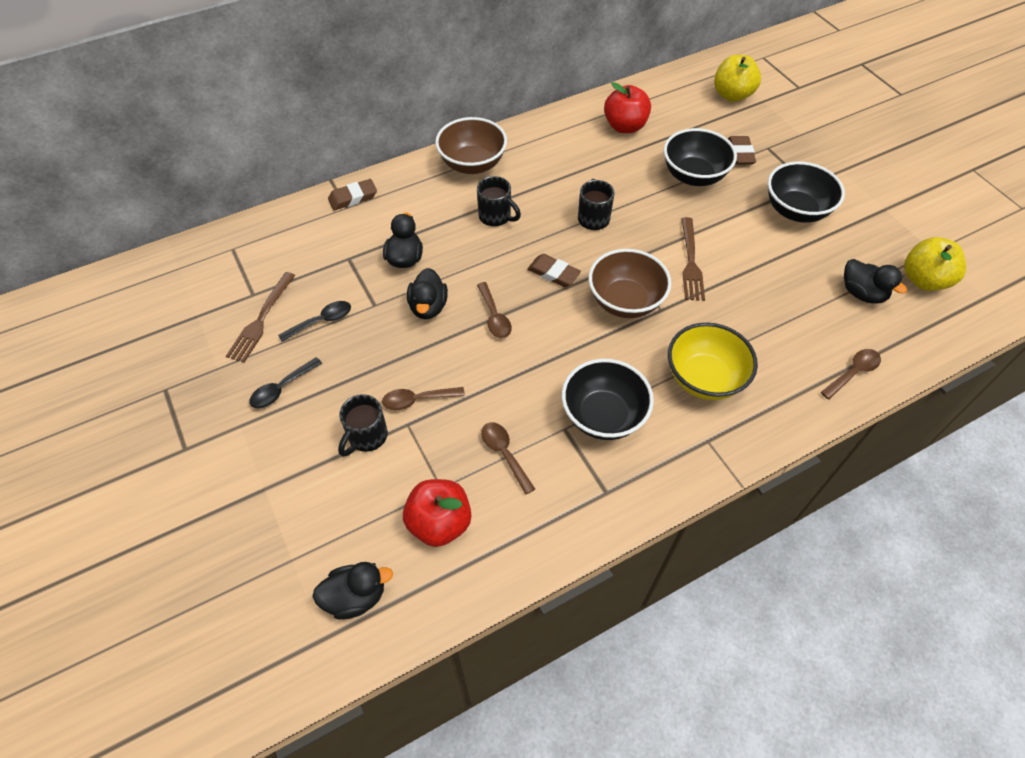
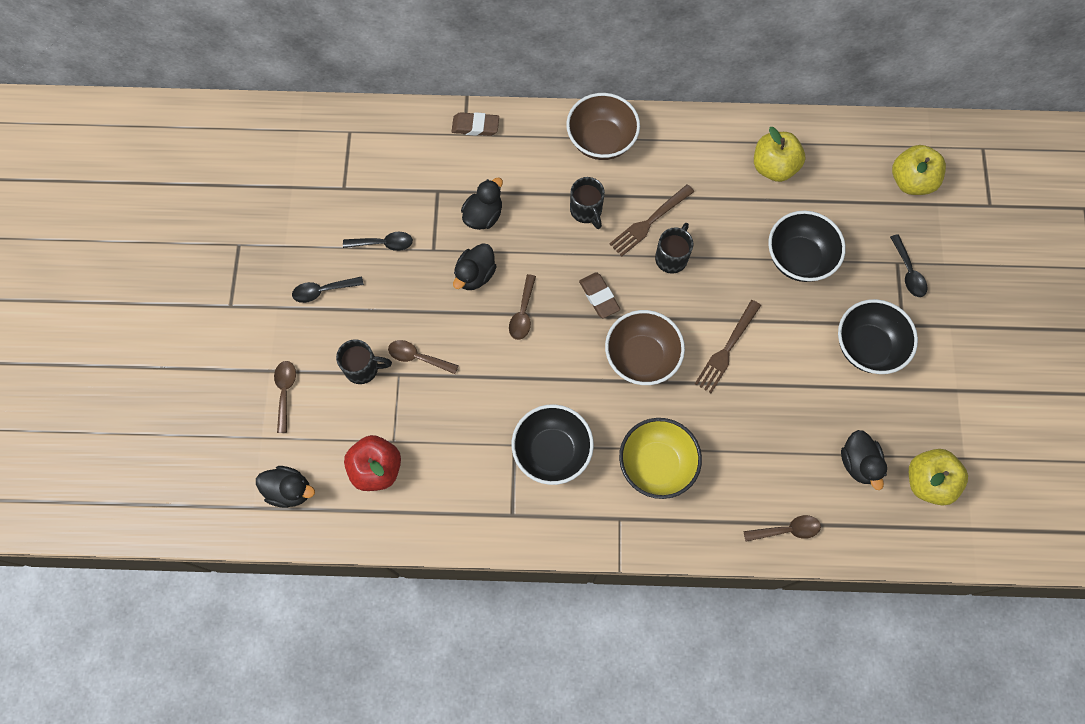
camera: 30 degrees right, 15 degrees up
brown fork [226,272,296,363] -> brown fork moved to [609,184,694,256]
black mug [338,394,388,457] -> black mug turned 150 degrees counterclockwise [336,339,392,384]
brown spoon [481,422,535,495] -> brown spoon moved to [274,361,296,433]
red apple [604,82,651,133] -> yellow apple [754,127,805,182]
brown eraser [728,136,756,165] -> none
none -> black spoon [890,234,927,297]

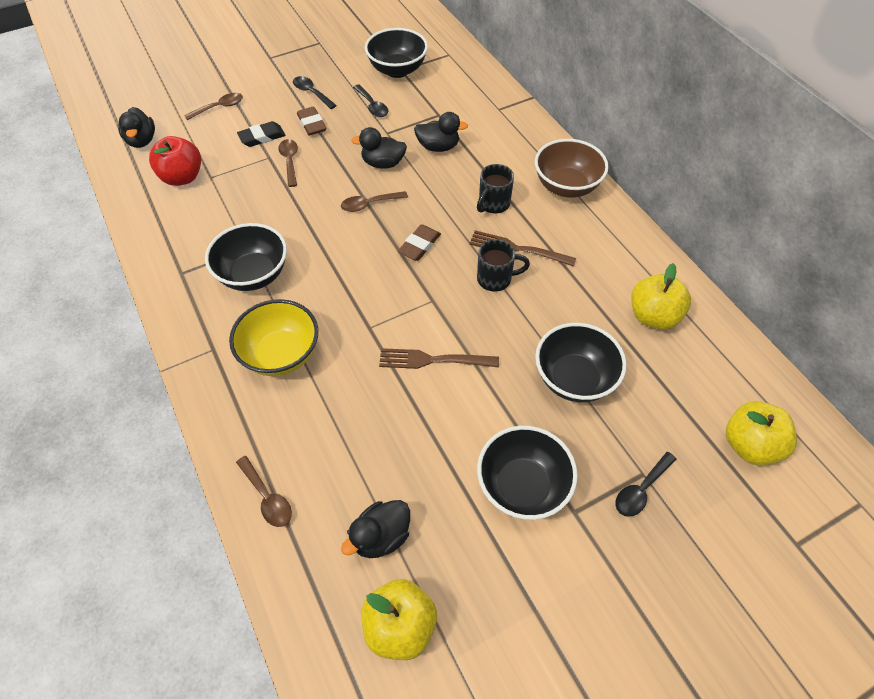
camera: 60 degrees right, 15 degrees down
black mug [336,339,392,384] -> black eraser [237,121,286,147]
brown eraser [451,112,499,136] -> brown eraser moved to [297,106,327,136]
brown bowl [605,310,685,385] -> none
none -> black bowl [365,28,428,78]

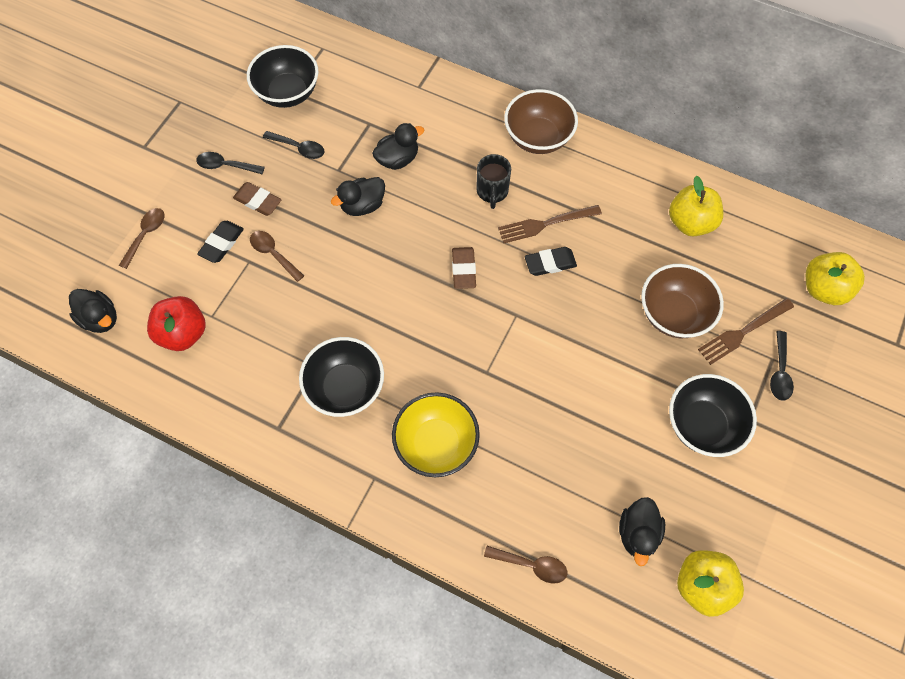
camera: 35 degrees left, 10 degrees up
brown spoon [341,191,408,212] -> none
brown fork [379,348,499,369] -> brown fork moved to [698,298,794,365]
black mug [477,239,530,291] -> black eraser [525,247,577,276]
black bowl [535,323,627,402] -> brown bowl [641,264,724,338]

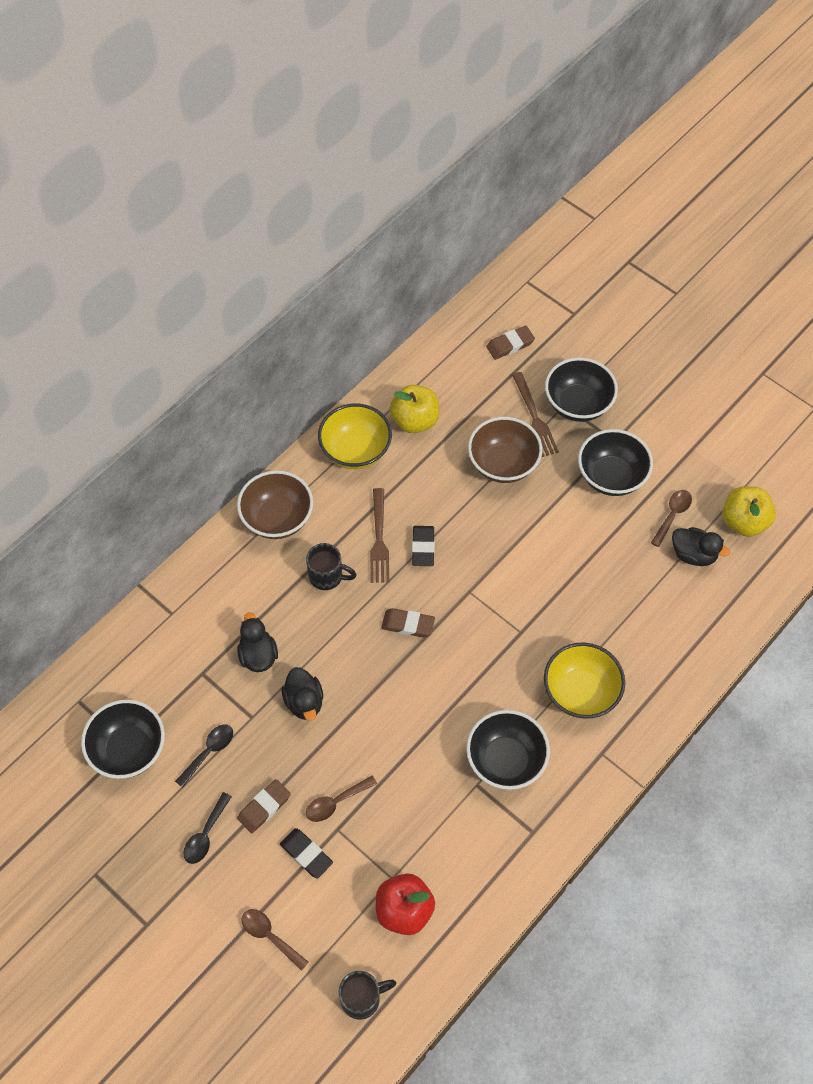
camera: 75 degrees left, 5 degrees down
black duck [69,289,117,333] -> black mug [339,971,396,1020]
brown spoon [484,546,567,584] -> brown spoon moved to [651,490,692,547]
black spoon [770,331,794,401] -> black bowl [545,358,618,422]
yellow apple [806,252,865,305] -> brown eraser [486,326,535,360]
none -> yellow bowl [318,404,392,469]

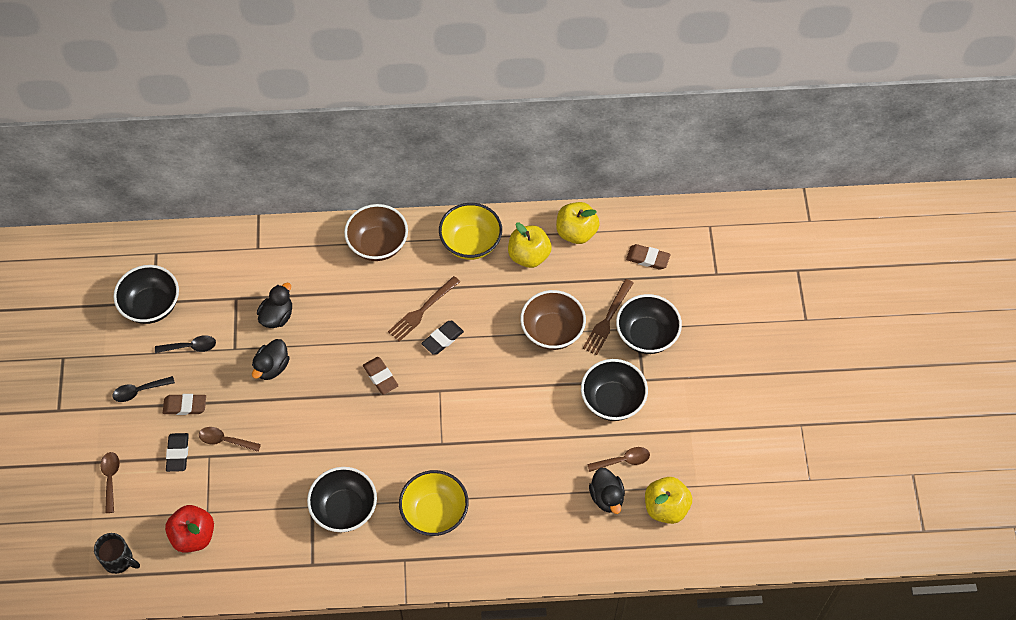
camera: 45 degrees right, 0 degrees up
black mug [306,543,356,590] -> none
none -> yellow apple [556,202,600,244]

